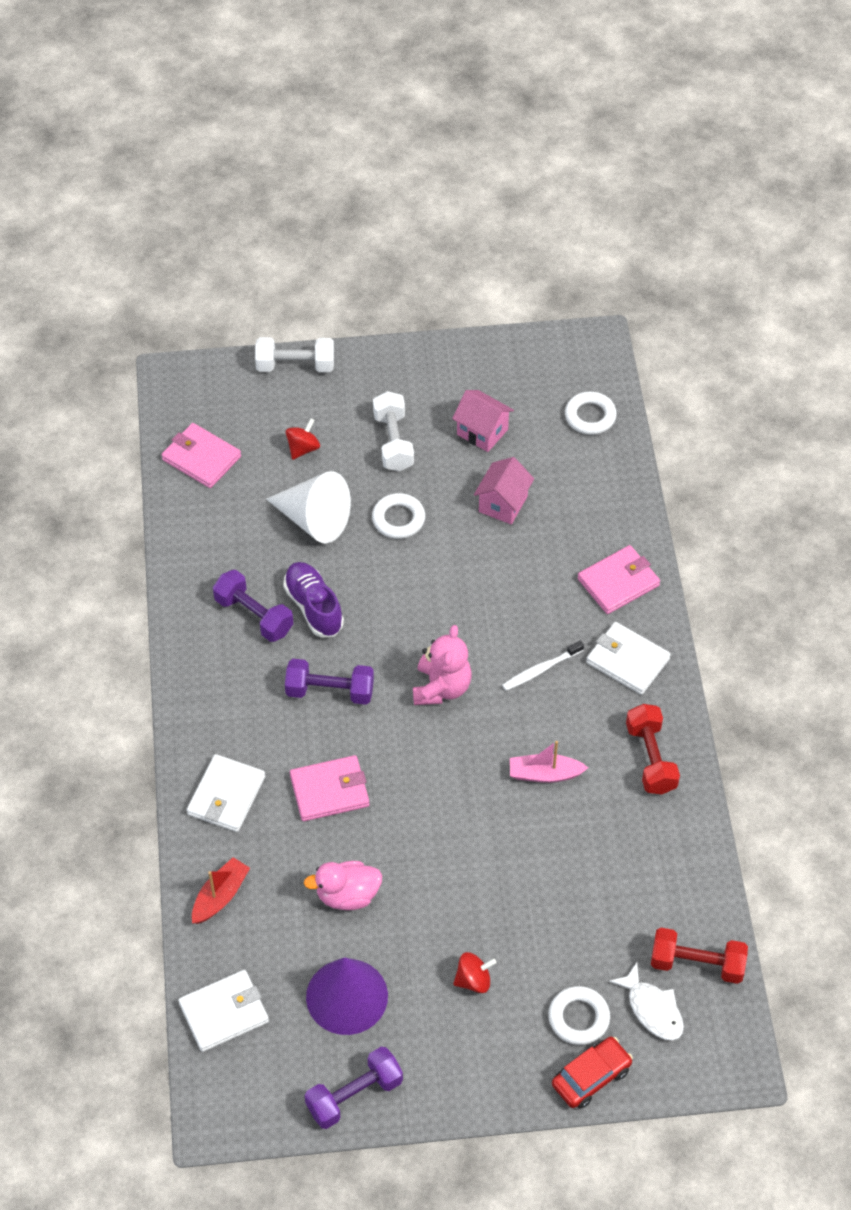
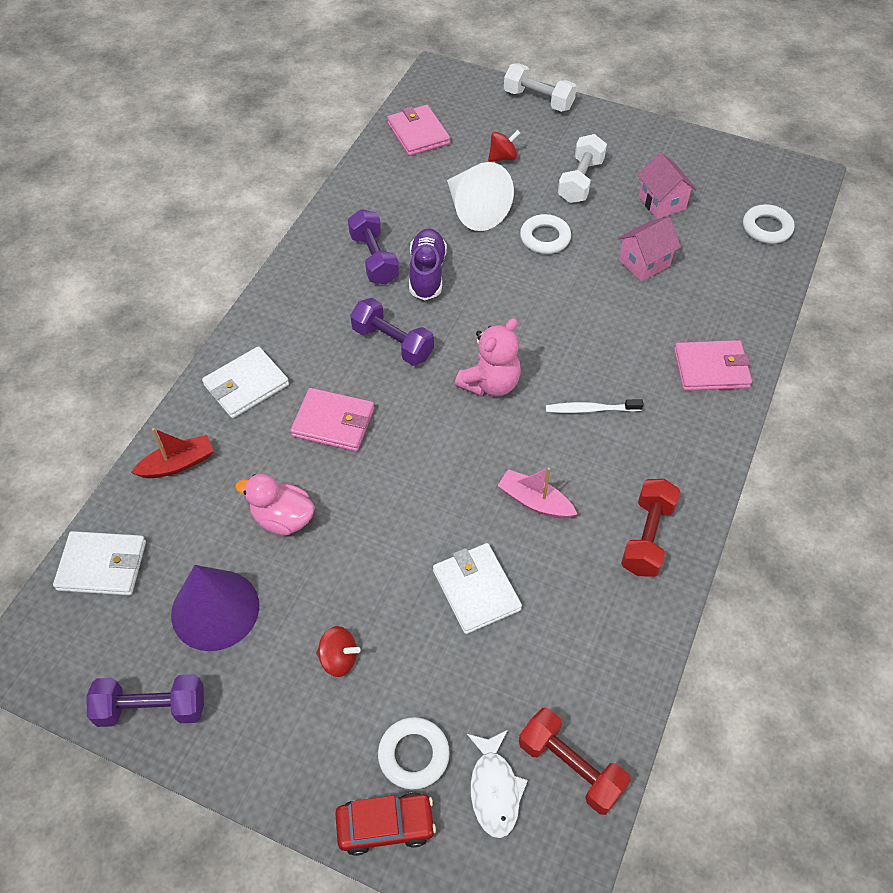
camera: 30 degrees right, 0 degrees up
white wallet [586,622,671,695] -> white wallet moved to [433,543,522,634]

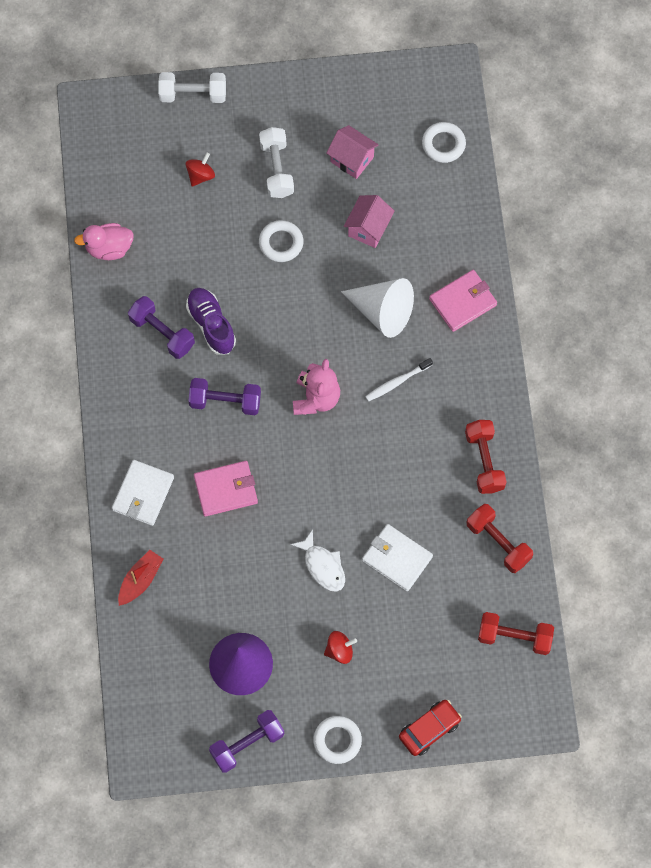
camera: 30 degrees left, 15 degrees up
white wallet [53,531,146,595] -> none
pink duck [235,474,315,536] -> pink duck moved to [74,223,134,260]
white ring [378,717,450,790] -> white ring moved to [313,716,362,764]
pink wallet [387,105,450,156] -> none
white cone [447,162,514,231] -> white cone moved to [341,278,414,338]
white fish [467,730,528,838] -> white fish moved to [291,529,345,592]
pink boat [497,467,577,519] -> none
none -> red dumbbell [466,504,533,573]

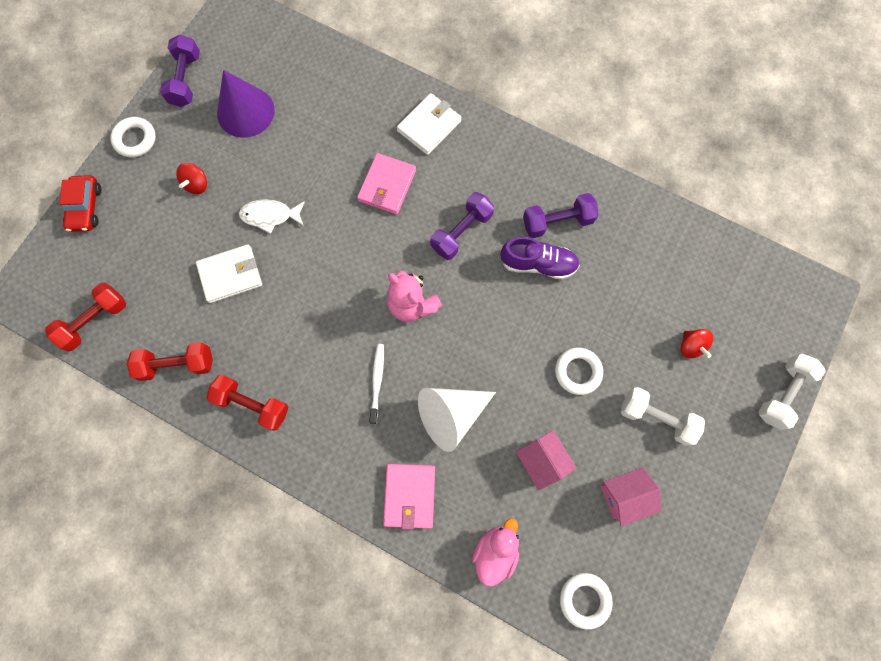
camera: 125 degrees right, 5 degrees up
pink duck [74,223,134,260] -> pink duck moved to [472,518,519,587]
white wallet [112,460,174,526] -> white wallet turned 75 degrees clockwise [397,93,462,155]
red boat [118,550,163,606] -> none

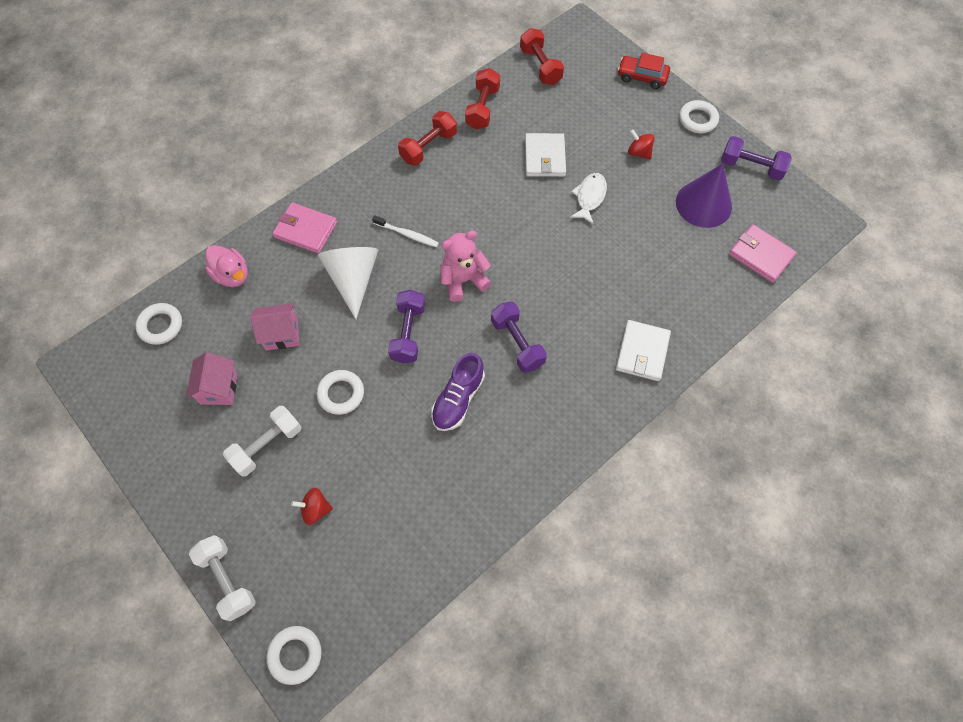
camera: 110 degrees right, 10 degrees down
pink wallet [357,153,416,215] -> pink wallet moved to [729,224,797,283]
white wallet [397,93,462,155] -> white wallet turned 45 degrees clockwise [616,320,671,381]
purple dumbbell [523,193,599,238] -> purple dumbbell moved to [388,290,425,364]
none -> white ring [266,626,322,685]

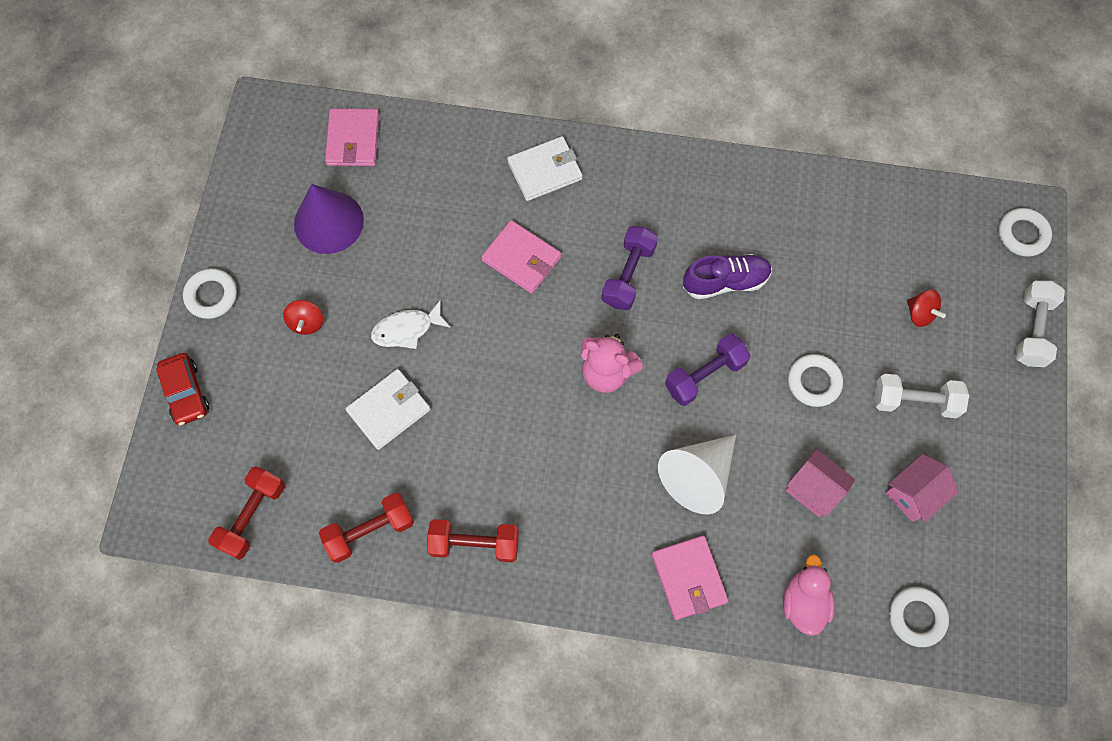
camera: 130 degrees left, 5 degrees up
white toothbrush [372,215,439,247] -> none
purple dumbbell [721,136,791,181] -> none
none -> pink wallet [481,220,561,294]

